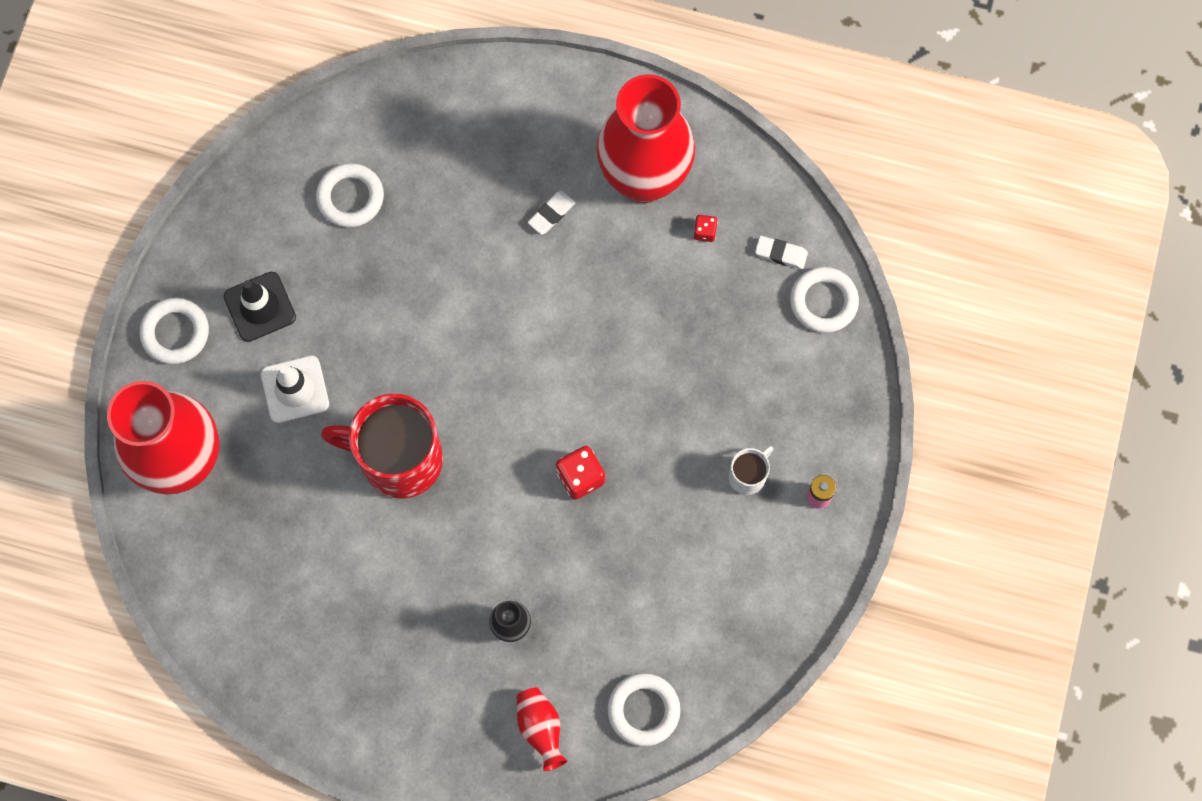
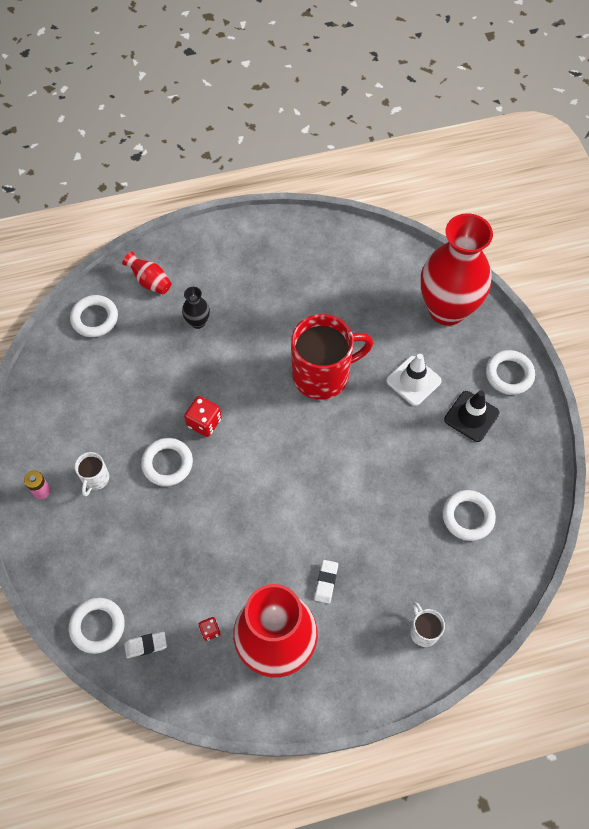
camera: 150 degrees right, 10 degrees down
none -> white ring [141,438,193,486]
none -> white mug [410,602,445,647]

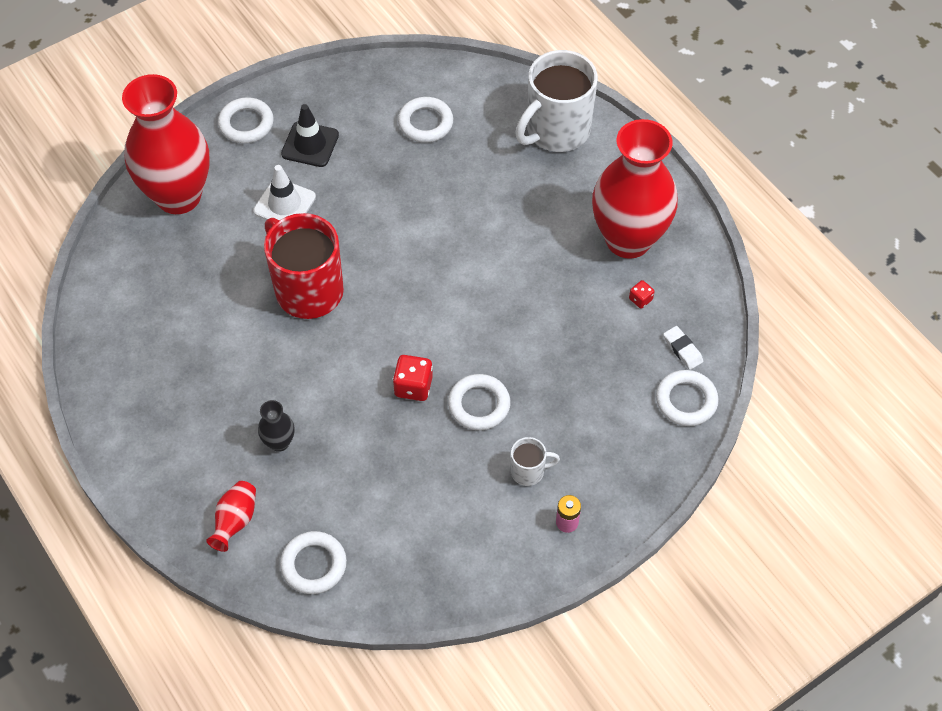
camera: 110 degrees left, 5 degrees down
white eraser [315,560,338,604] -> none
white mug [410,602,445,647] -> white mug [515,50,598,152], size x2.19

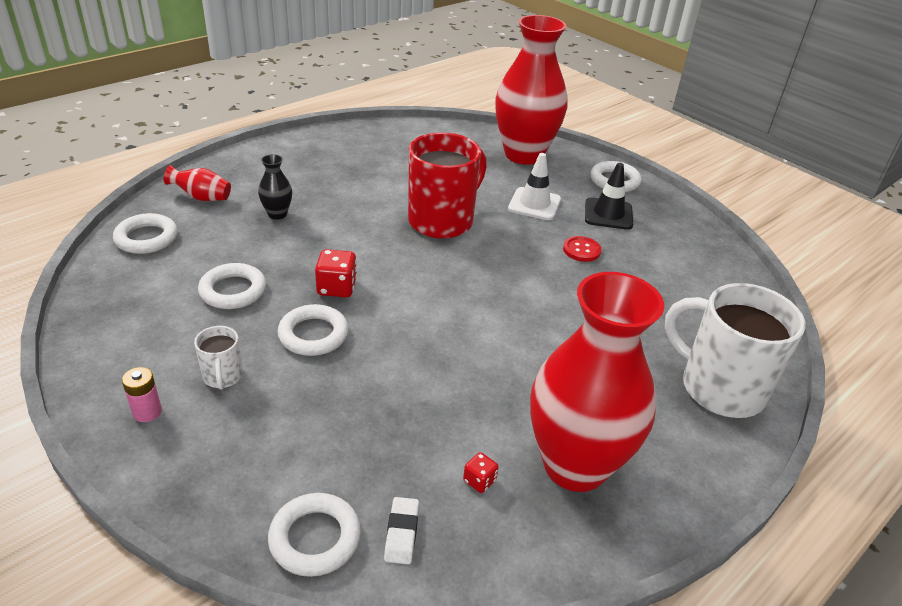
camera: 80 degrees right, 20 degrees down
white ring [398,97,453,143] -> white ring moved to [198,263,266,309]
white eraser [663,326,703,370] -> white eraser turned 45 degrees counterclockwise [384,497,419,564]
none -> red button [563,236,601,262]

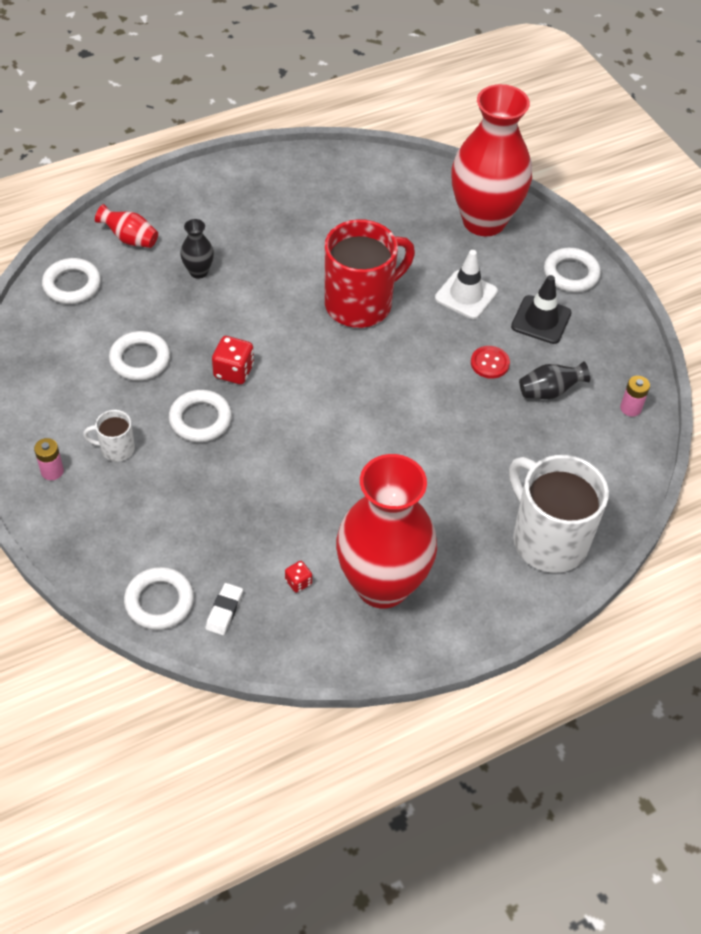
camera: 15 degrees right, 15 degrees up
white mug [194,326,243,390] -> white mug turned 90 degrees clockwise [83,410,135,462]
none -> black vase [519,361,590,399]
none -> pink battery [620,376,650,417]

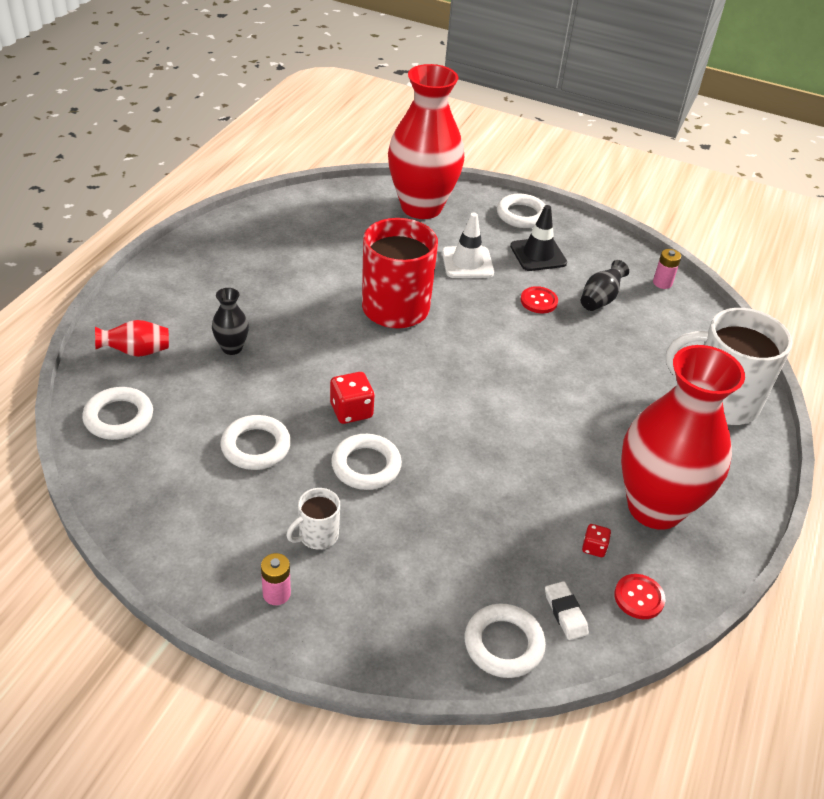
camera: 40 degrees left, 10 degrees down
none -> red button [614,574,666,619]

